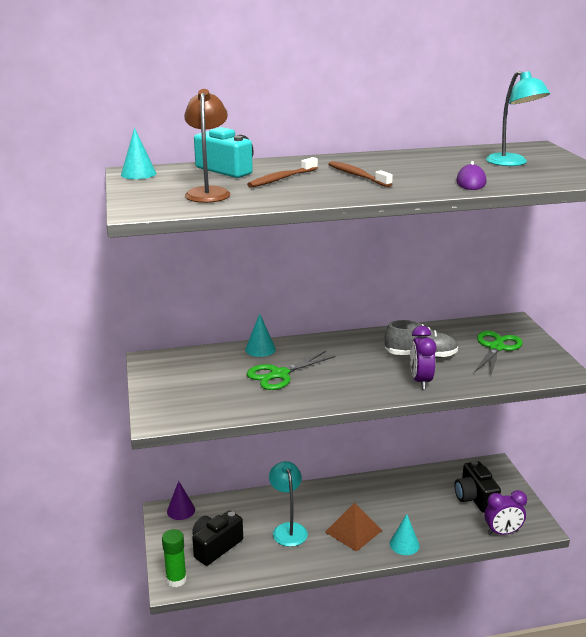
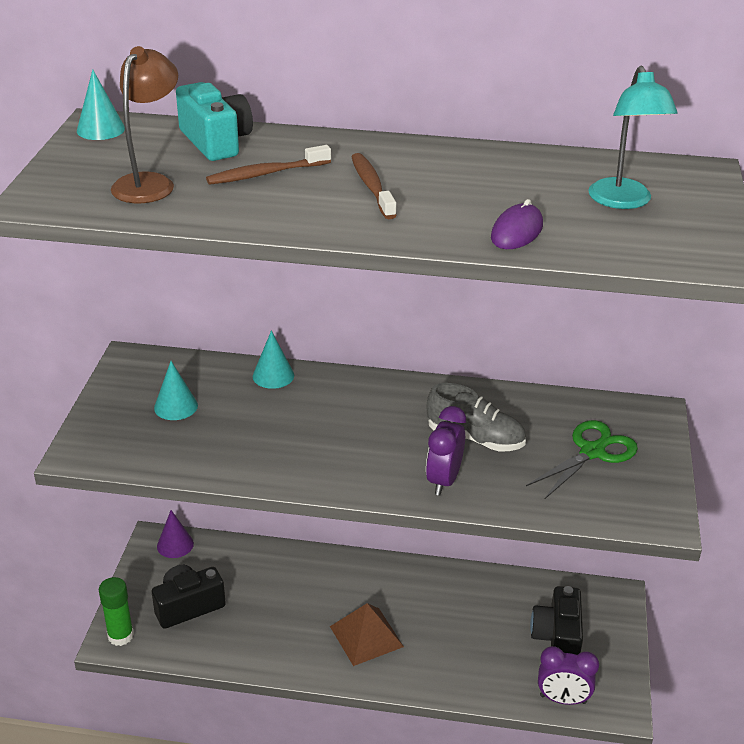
camera: 20 degrees right, 10 degrees up
green scissors [246,351,336,390] -> none
turquoise lamp [269,461,308,547] -> none
turquoise cone [390,514,420,555] -> turquoise cone moved to [154,361,198,420]

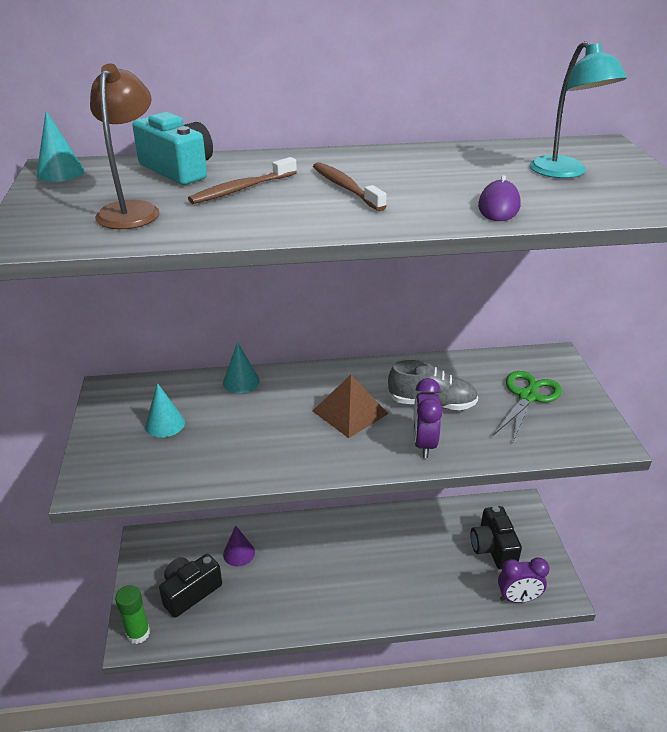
camera: 15 degrees left, 0 degrees up
purple cone [157,510,194,558] -> purple cone moved to [223,525,255,566]
brown pyramid [330,603,404,666] -> brown pyramid moved to [313,375,388,438]

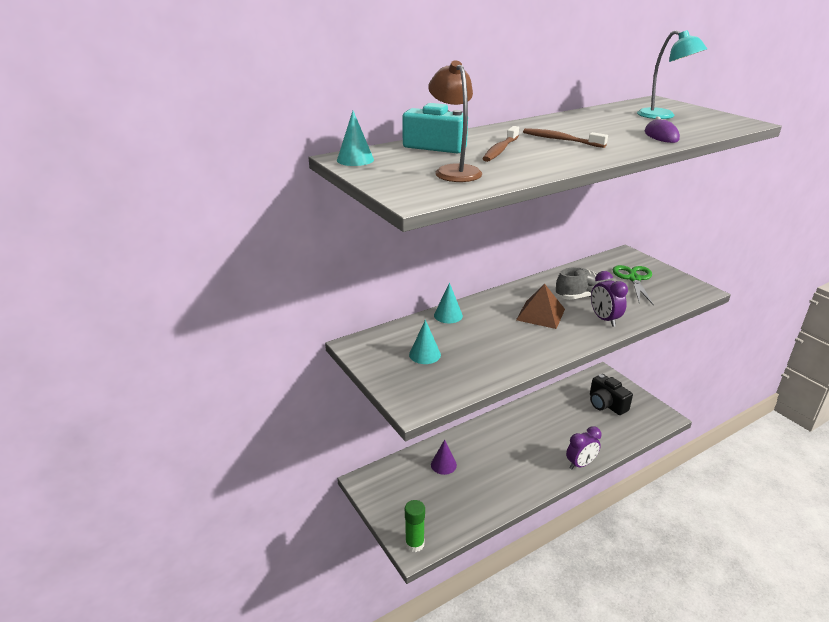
camera: 25 degrees left, 5 degrees down
black camera [159,554,222,618] -> none
purple clock [498,558,550,603] -> purple clock moved to [566,426,602,470]

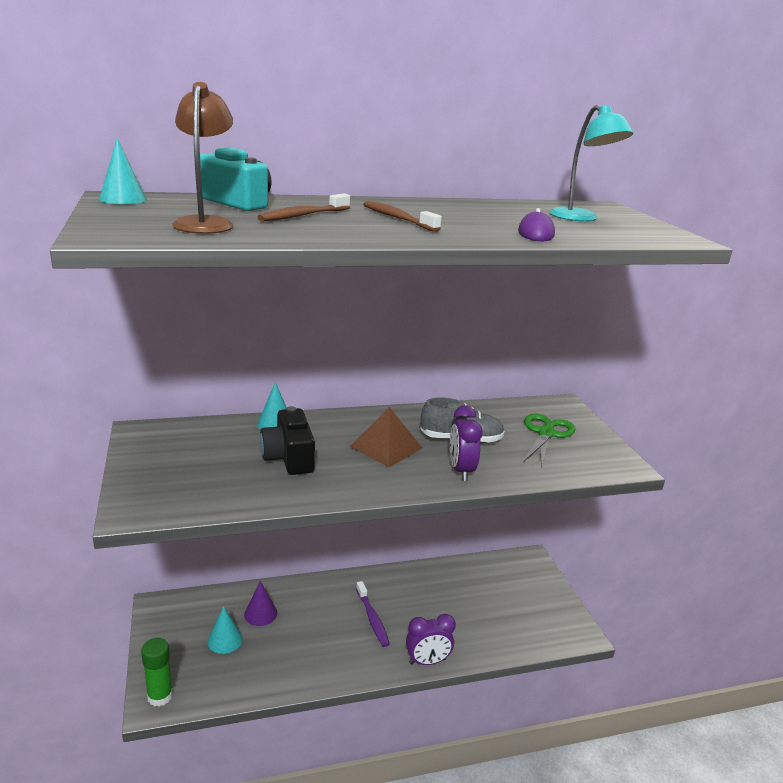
camera: 15 degrees right, 5 degrees down
turquoise cone [409,319,441,364] -> turquoise cone moved to [207,606,243,654]
black camera [590,374,633,415] -> black camera moved to [260,406,315,475]
none -> purple toothbrush [356,581,390,647]

